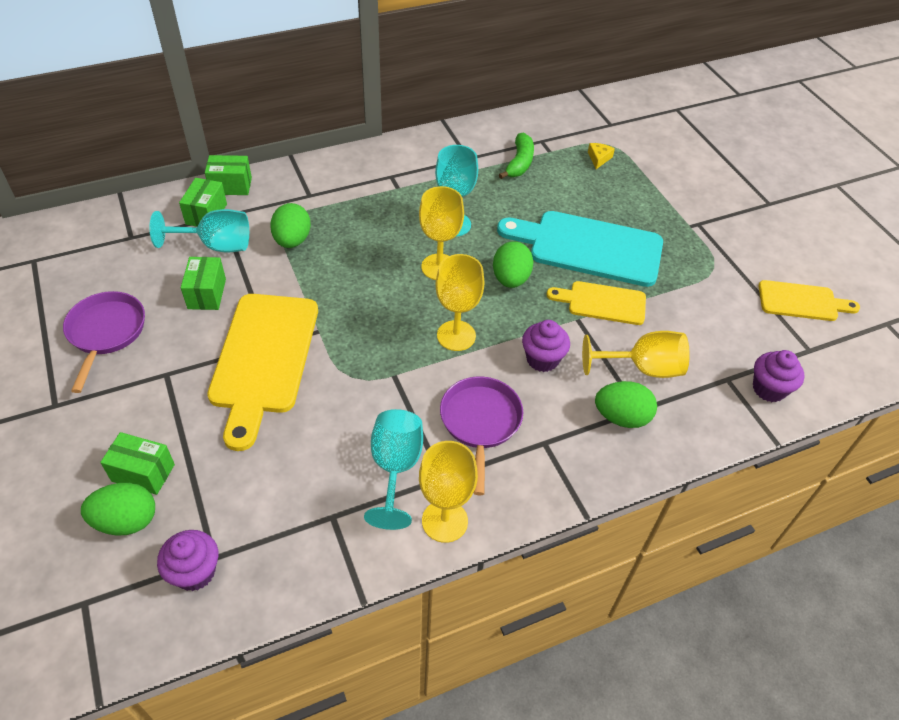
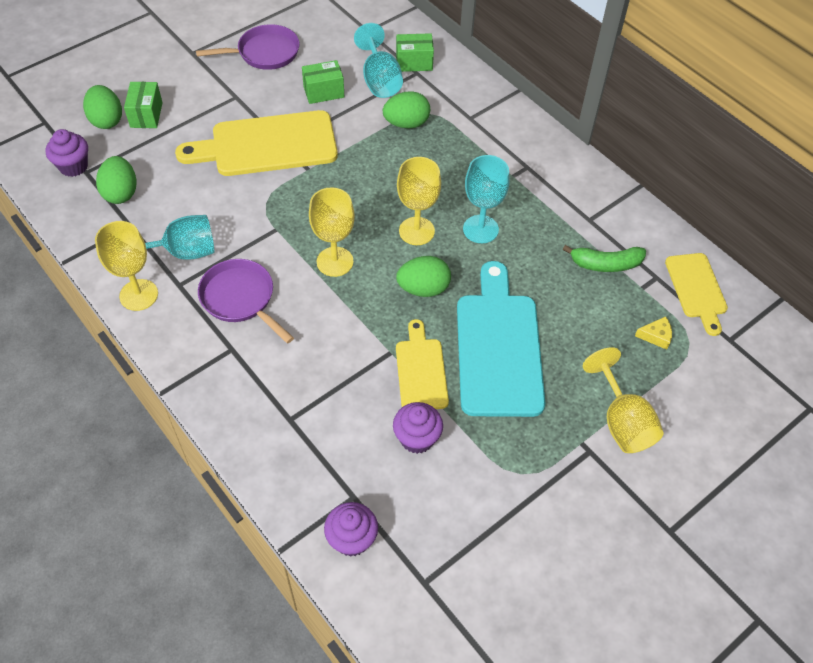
camera: 75 degrees right, 5 degrees up
green box [205,155,252,195] -> none
purple pan [440,377,523,495] -> purple pan turned 120 degrees counterclockwise [198,259,294,343]
purple cupcake [522,320,570,372] -> purple cupcake moved to [393,402,443,454]
yellow goblet [582,331,690,378] -> yellow goblet moved to [583,347,664,453]
green egg [595,381,657,428] -> green egg moved to [96,156,136,204]
yellow cutting board [759,280,860,321] -> yellow cutting board moved to [665,253,728,336]

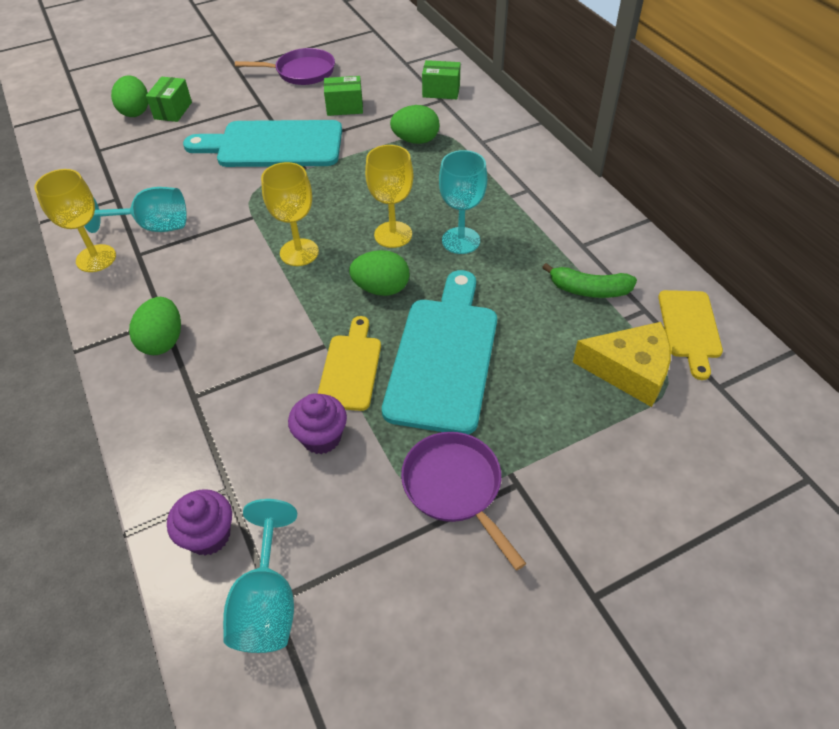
camera: 15 degrees right, 5 degrees down
purple cupcake [46,129,88,177] -> none
green egg [96,156,136,204] -> green egg moved to [129,297,181,355]
yellow cutting board [175,110,338,176] -> turquoise cutting board [183,120,342,167]
purple pan [198,259,294,343] -> purple pan moved to [401,432,526,571]
turquoise goblet [354,23,403,98] -> turquoise goblet moved to [223,499,297,653]
yellow goblet [583,347,664,453] -> none
yellow cheese [635,316,672,350] -> yellow cheese [573,322,671,407], size x2.23

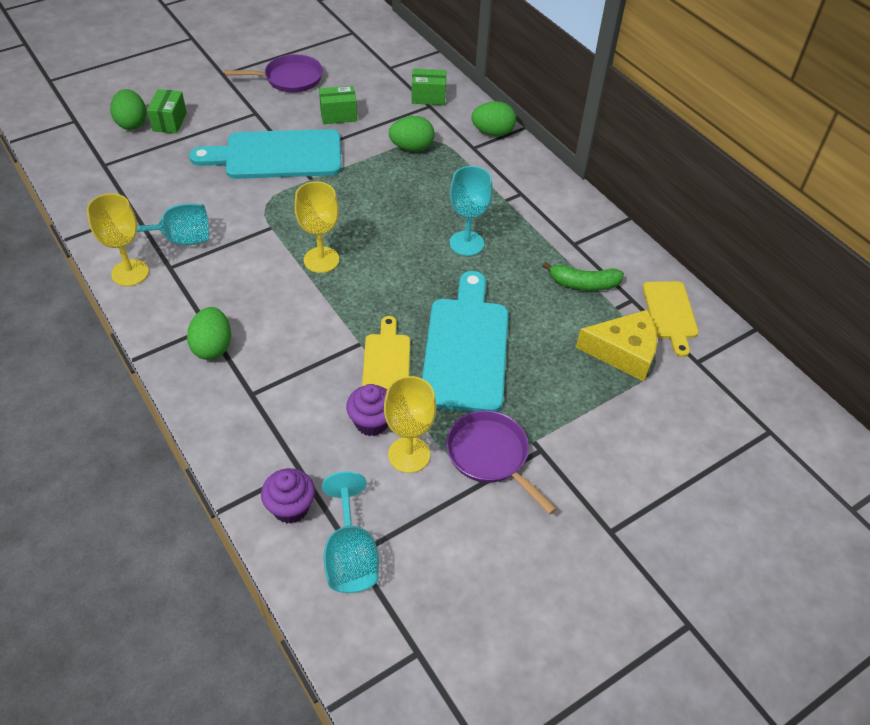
camera: 10 degrees left, 0 degrees up
green egg [349,250,410,296] -> green egg moved to [471,101,516,136]
yellow goblet [365,145,414,248] -> yellow goblet moved to [384,376,436,473]

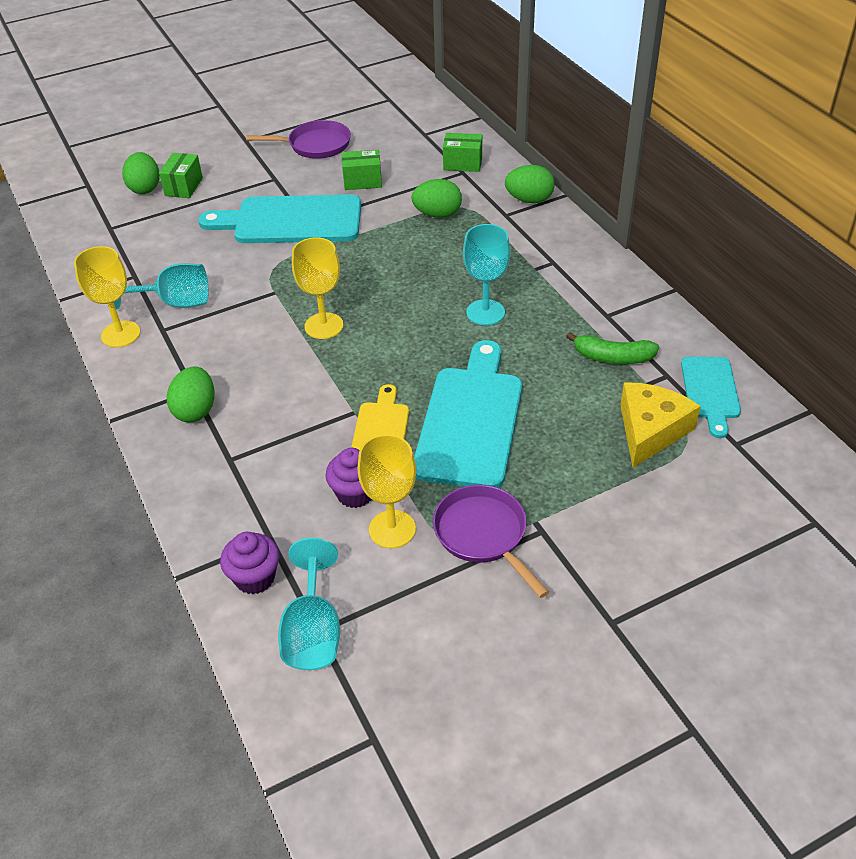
camera: 10 degrees right, 5 degrees down
yellow cheese [576,310,657,381] -> yellow cheese turned 75 degrees counterclockwise [620,382,701,468]
yellow cutting board [643,281,699,357] -> turquoise cutting board [681,357,741,438]

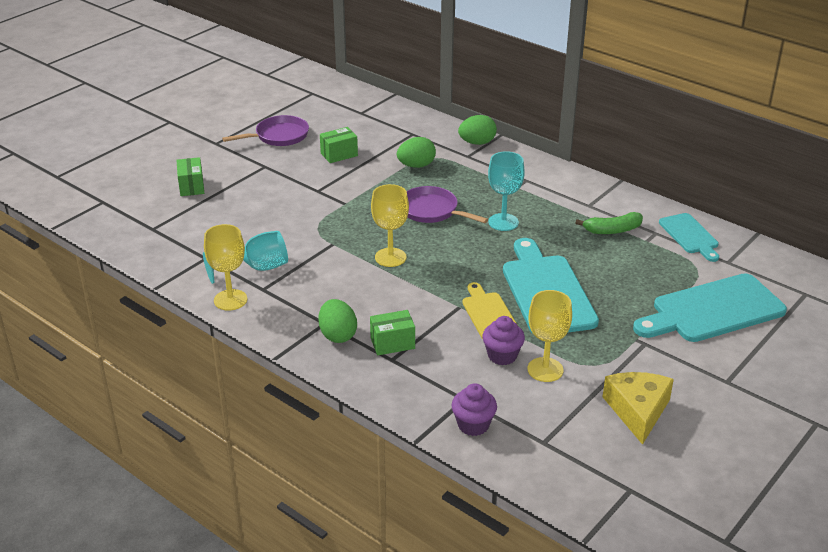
camera: 25 degrees left, 10 degrees down
green egg [122,152,160,194] -> none
turquoise cutting board [198,195,361,243] -> turquoise cutting board moved to [633,273,787,342]
turquoise goblet [278,538,340,670] -> none
purple pan [433,485,549,598] -> purple pan moved to [407,186,488,223]
green box [443,133,482,172] -> green box moved to [370,310,415,355]
yellow cheese [620,382,701,468] -> yellow cheese moved to [603,372,674,445]

